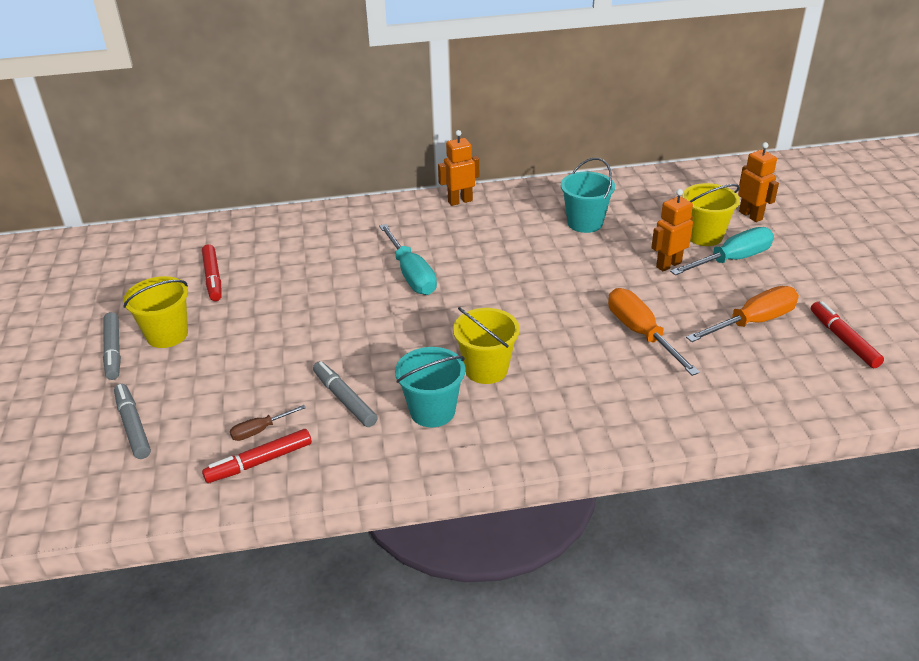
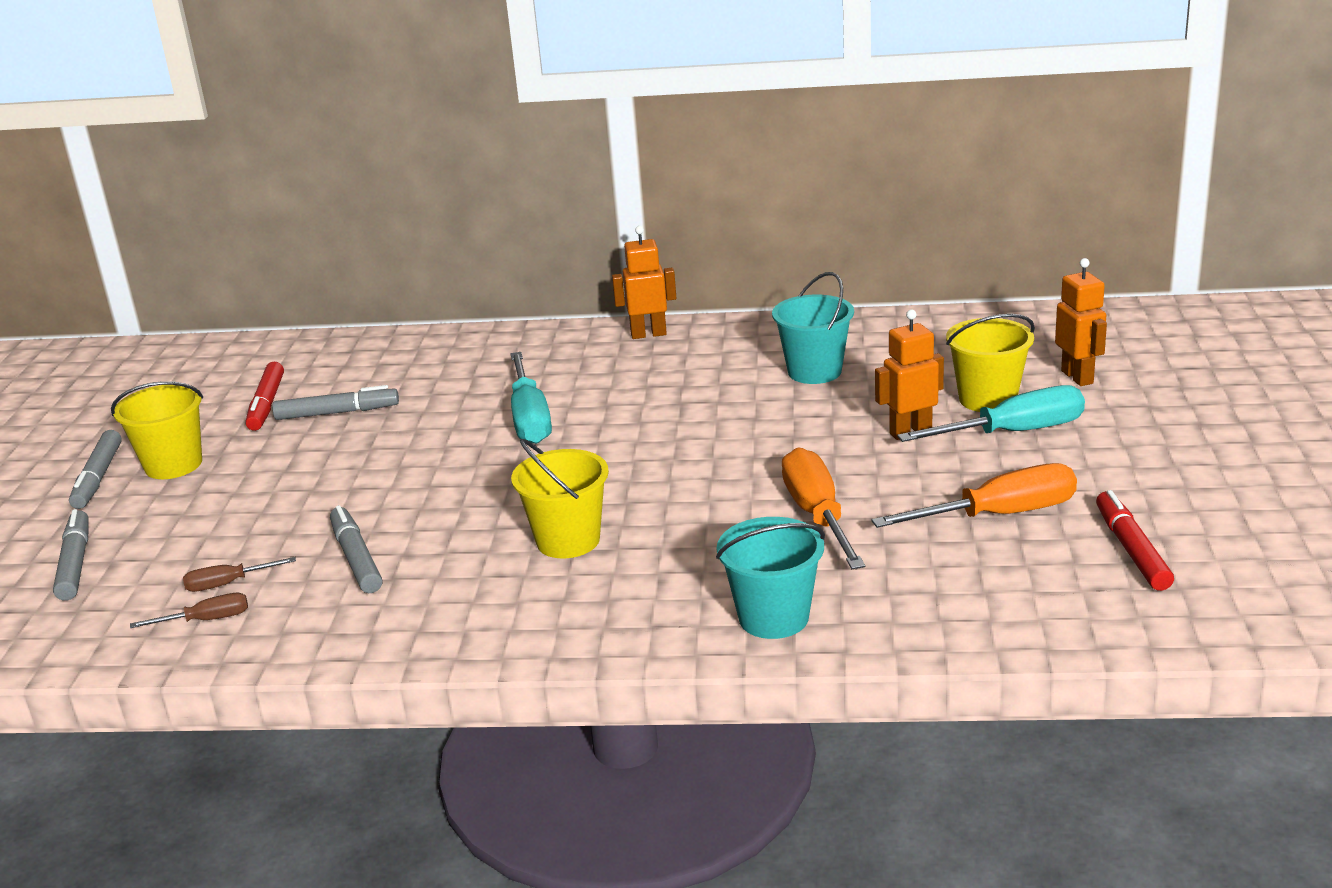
camera: 15 degrees right, 10 degrees down
red marker [202,429,312,483] -> brown screwdriver [130,593,248,628]
turquoise bucket [395,347,465,427] -> turquoise bucket moved to [716,517,825,639]
none -> grey marker [272,385,399,420]

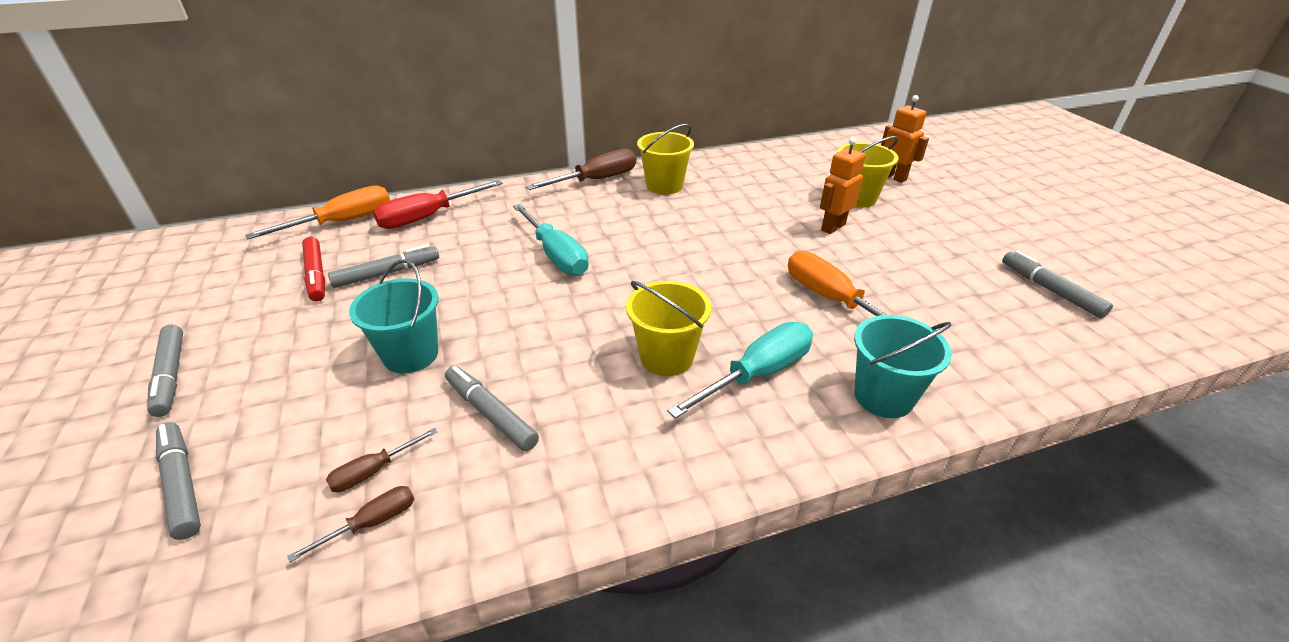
camera: 25 degrees left, 10 degrees up
yellow bucket [111,381,203,479] -> yellow bucket moved to [637,124,694,195]
orange robot [612,226,676,339] -> brown screwdriver [526,149,636,190]
turquoise bucket [772,272,854,384] -> turquoise bucket moved to [349,259,439,373]
orange screwdriver [871,463,1077,528] -> orange screwdriver moved to [245,185,390,240]
turquoise screwdriver [897,385,1085,442] -> turquoise screwdriver moved to [667,322,813,419]
red marker [1096,490,1174,591] -> grey marker [1002,250,1113,319]
none -> red screwdriver [373,180,503,229]

